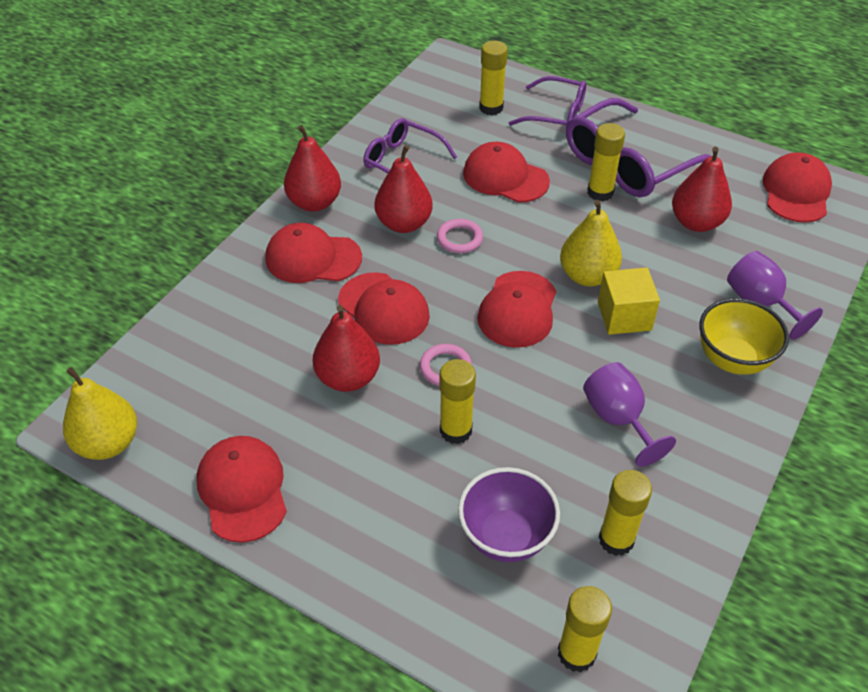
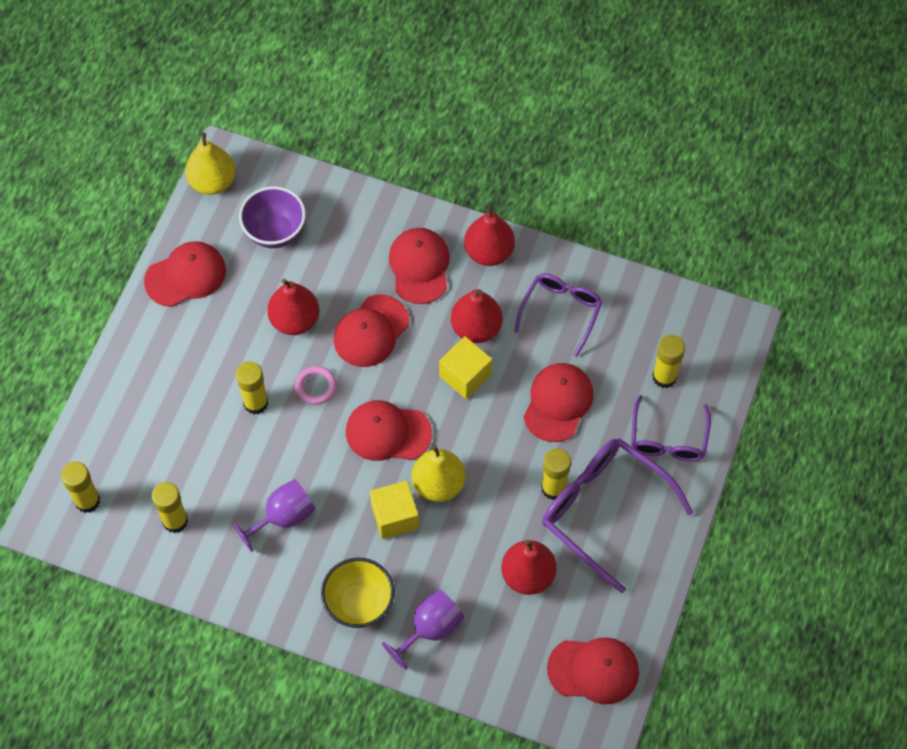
camera: 80 degrees right, 15 degrees up
pink ring [437,219,483,253] -> yellow cube [439,336,492,399]
purple bowl [458,467,560,562] -> purple bowl moved to [239,186,306,248]

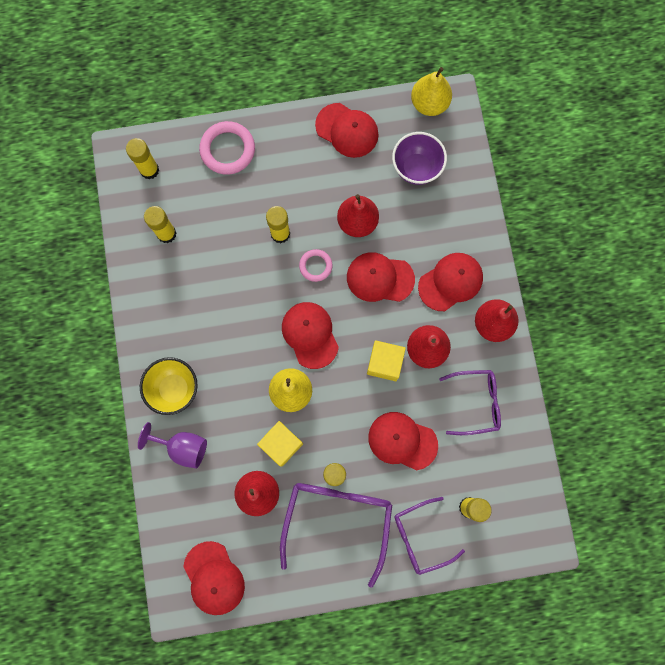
camera: 60 degrees right, 15 degrees up
purple goblet [232,479,316,552] -> none
yellow cube [370,480,419,539] -> yellow cube moved to [257,421,303,466]
red cap [523,363,593,442] -> red cap turned 150 degrees counterclockwise [368,412,438,470]
none -> pink ring [199,121,255,175]

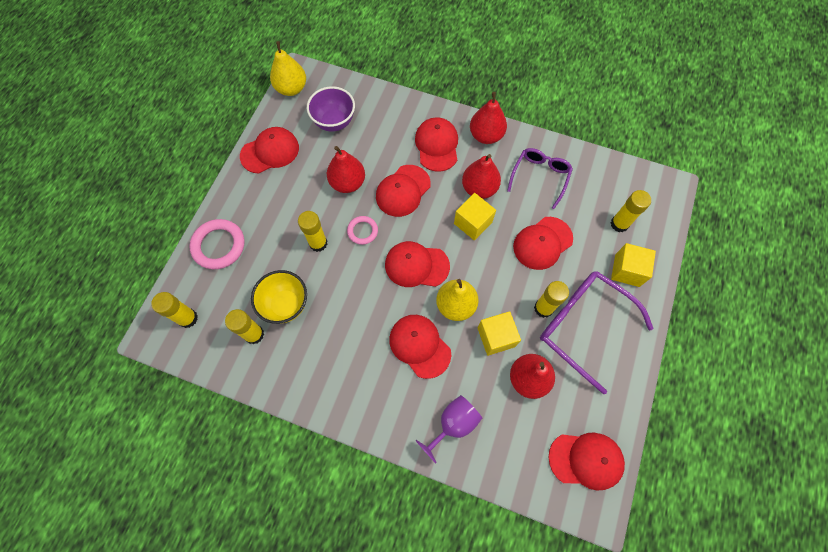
camera: 60 degrees left, 10 degrees down
yellow bowl [140,357,198,415] -> yellow bowl moved to [251,270,307,324]
purple glasses [394,497,465,575] -> yellow cube [611,243,656,287]
none -> red cap [389,315,451,379]

